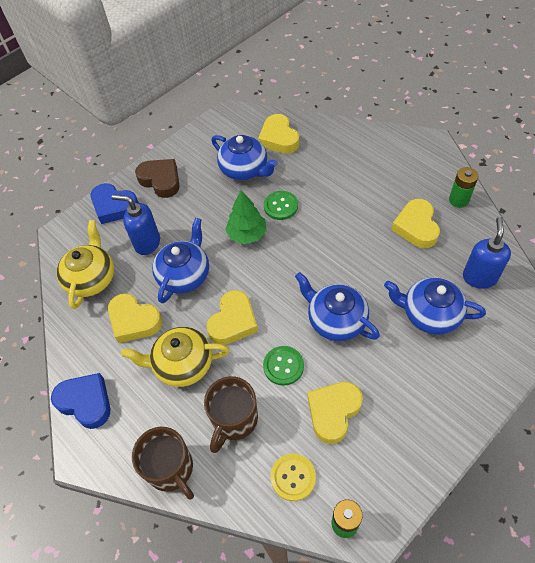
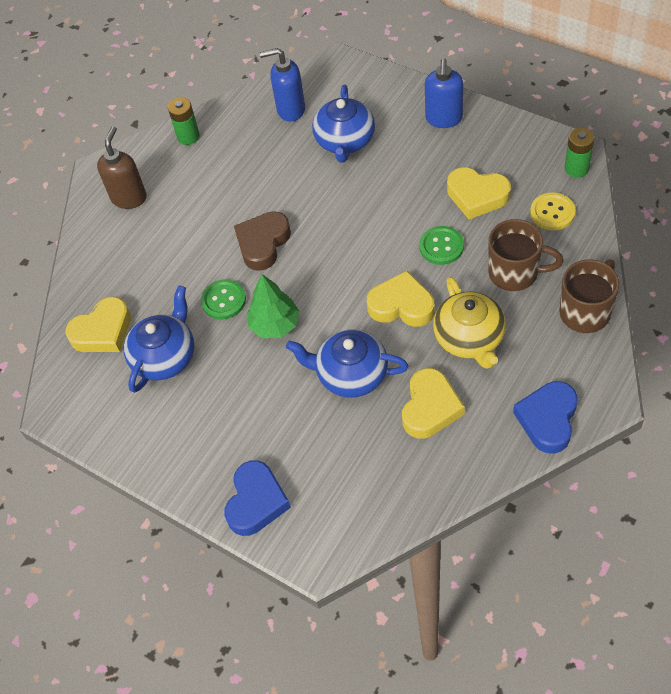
camera: 100 degrees left, 0 degrees up
yellow teapot [57,220,114,309] -> none
blue soap dispenser [112,195,160,255] -> blue soap dispenser moved to [425,58,463,128]
brown heart [135,159,180,198] -> brown heart moved to [234,211,291,271]
blue teapot [295,272,380,341] -> none
yellow heart [392,199,440,248] -> none
none -> brown soap dispenser [97,126,147,209]

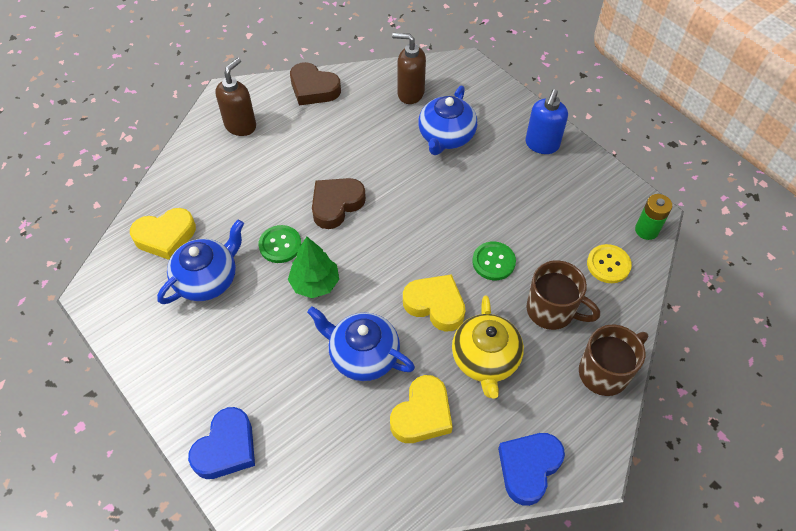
camera: 10 degrees right, 0 degrees up
green battery [168,97,200,145] -> brown heart [290,62,341,106]
blue soap dispenser [260,48,305,122] -> brown soap dispenser [392,33,426,104]
yellow heart [447,167,511,219] -> none

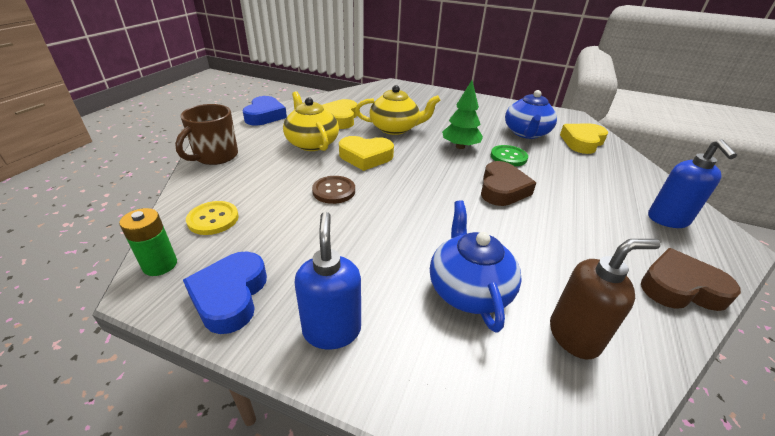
camera: 150 degrees right, 20 degrees down
blue heart [188,407,255,479] -> blue heart moved to [183,252,267,334]
brown soap dispenser [215,58,256,136] -> blue soap dispenser [648,139,737,228]
blue teapot [307,306,415,381] -> yellow teapot [355,85,441,135]
green button [472,242,516,280] -> brown button [312,176,355,204]
brown mug [527,260,600,330] -> none

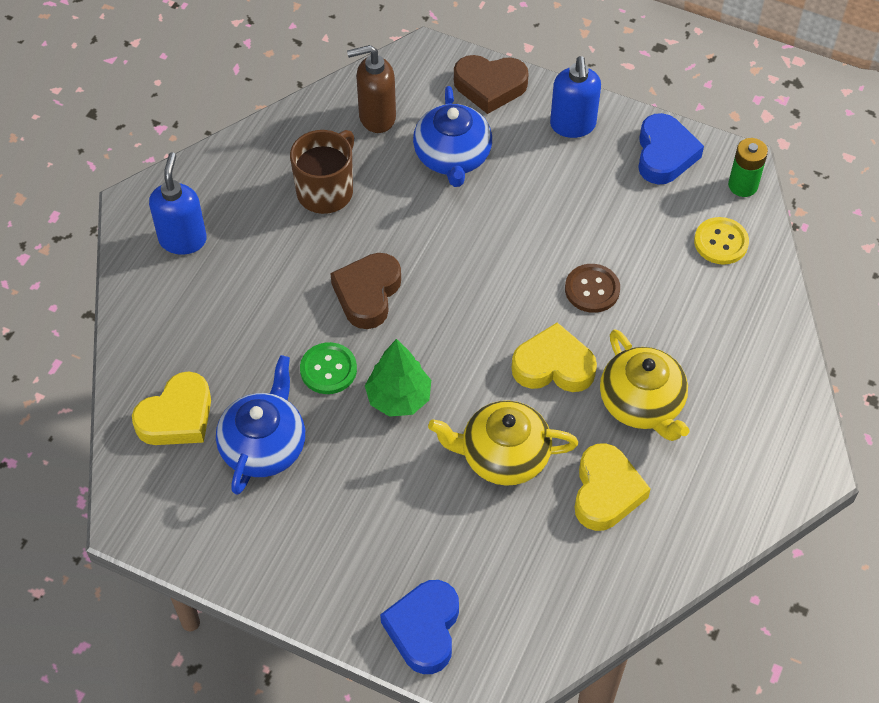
camera: 175 degrees left, 20 degrees up
brown mug [175,104,238,165] -> brown mug moved to [290,130,354,214]
blue heart [242,96,287,125] -> blue heart moved to [380,580,459,674]
brown heart [641,248,741,311] -> brown heart moved to [454,55,529,114]

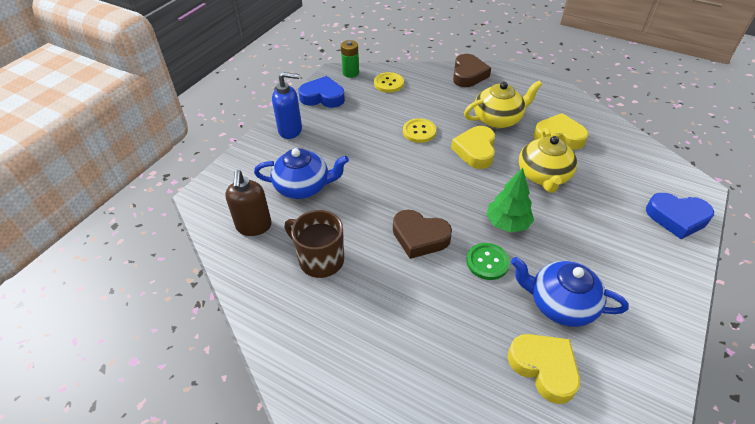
camera: 85 degrees left, 10 degrees down
blue soap dispenser [149,152,207,255] -> none
brown heart [454,55,529,114] -> brown heart moved to [453,54,491,87]
brown button [565,264,620,313] -> yellow button [403,118,436,143]

